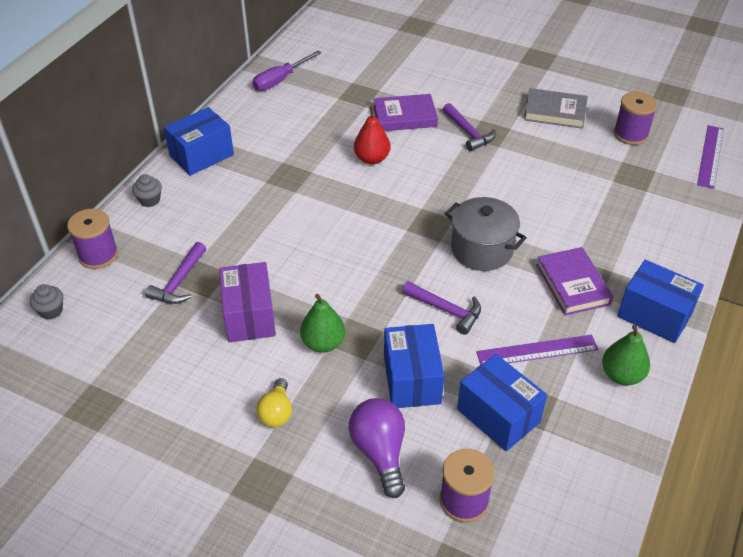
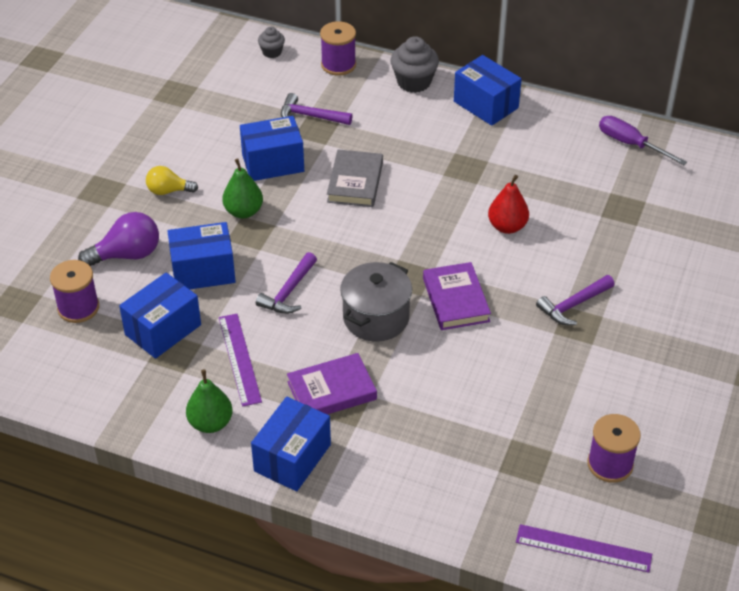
camera: 85 degrees right, 0 degrees up
grey cupcake [132,174,162,207] -> grey cupcake [390,36,439,93], size x1.74
purple box [219,262,276,342] -> blue box [240,116,304,181]
purple book [373,94,438,131] -> purple book moved to [423,262,491,330]
grey book [524,88,588,129] -> grey book moved to [327,149,383,207]

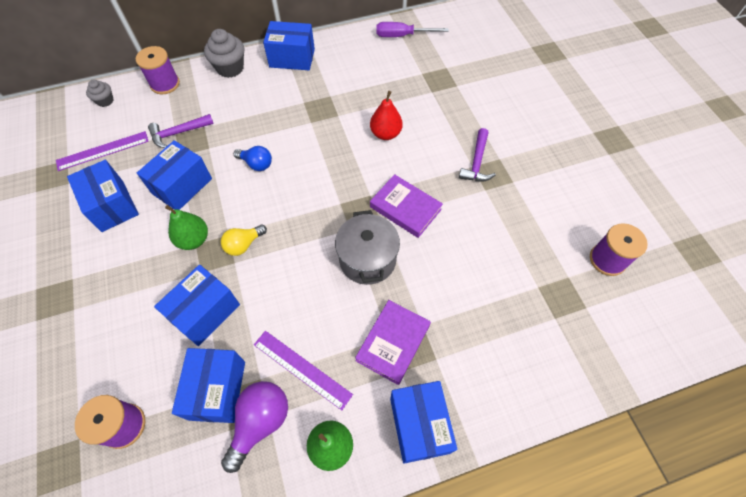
camera: 40 degrees left, 15 degrees up
purple light bulb [78,212,159,266] -> purple light bulb moved to [221,381,288,473]
yellow light bulb [146,166,198,195] -> yellow light bulb moved to [221,225,267,256]
purple hammer [256,252,317,314] -> none
grey book [327,149,383,207] -> blue light bulb [234,146,272,171]
purple ruler [516,524,652,573] -> purple ruler moved to [56,131,149,171]
none -> blue box [67,160,139,232]

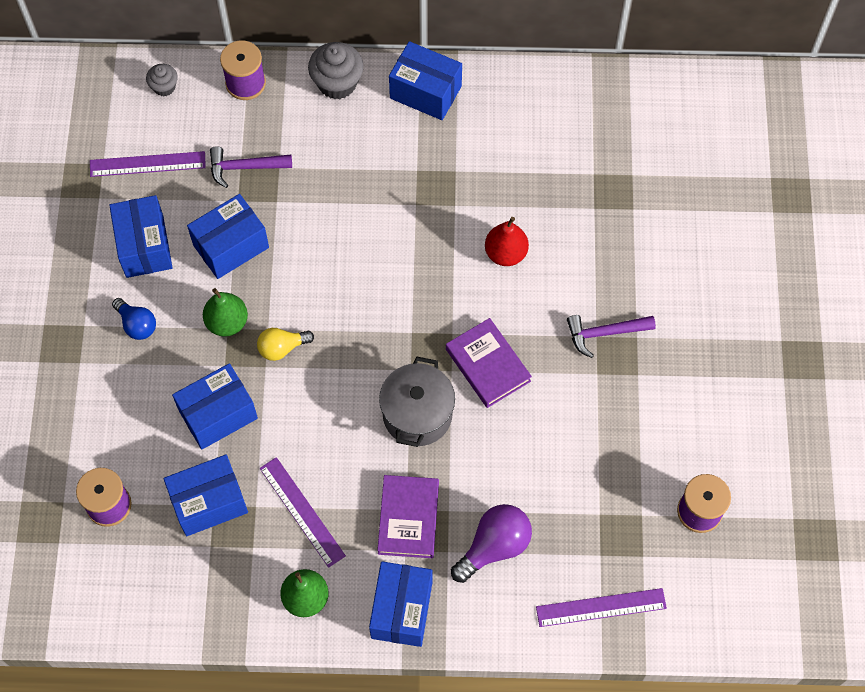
camera: 20 degrees right, 5 degrees up
blue box [172,348,245,423] -> blue box turned 45 degrees clockwise [164,454,248,536]
purple light bulb [221,381,288,473] -> purple light bulb moved to [451,504,532,583]
blue light bulb [234,146,272,171] -> blue light bulb moved to [112,298,156,340]
purple book [355,300,431,385] -> purple book turned 45 degrees counterclockwise [377,475,439,558]
purple screwdriver [376,22,449,37] -> none
purple hammer [459,128,496,182] -> purple hammer turned 45 degrees clockwise [567,315,656,358]
none -> purple ruler [536,588,667,627]

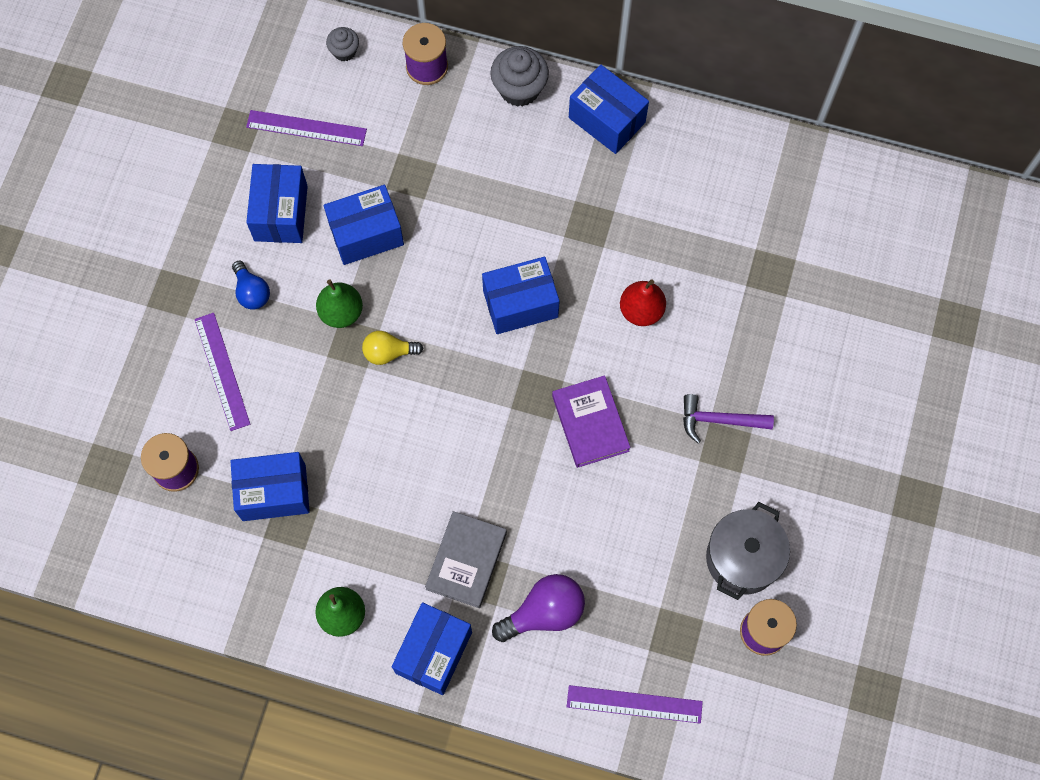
camera: 15 degrees right, 5 degrees up
blue box [172,363,258,450] -> blue box moved to [482,257,560,334]
purple hammer [210,147,292,188] -> none
purple ruler [260,457,346,568] -> purple ruler moved to [195,313,250,431]
purple book [377,475,439,558] -> grey book [425,511,507,608]
grey pot [379,357,455,447] -> grey pot moved to [706,502,790,600]

